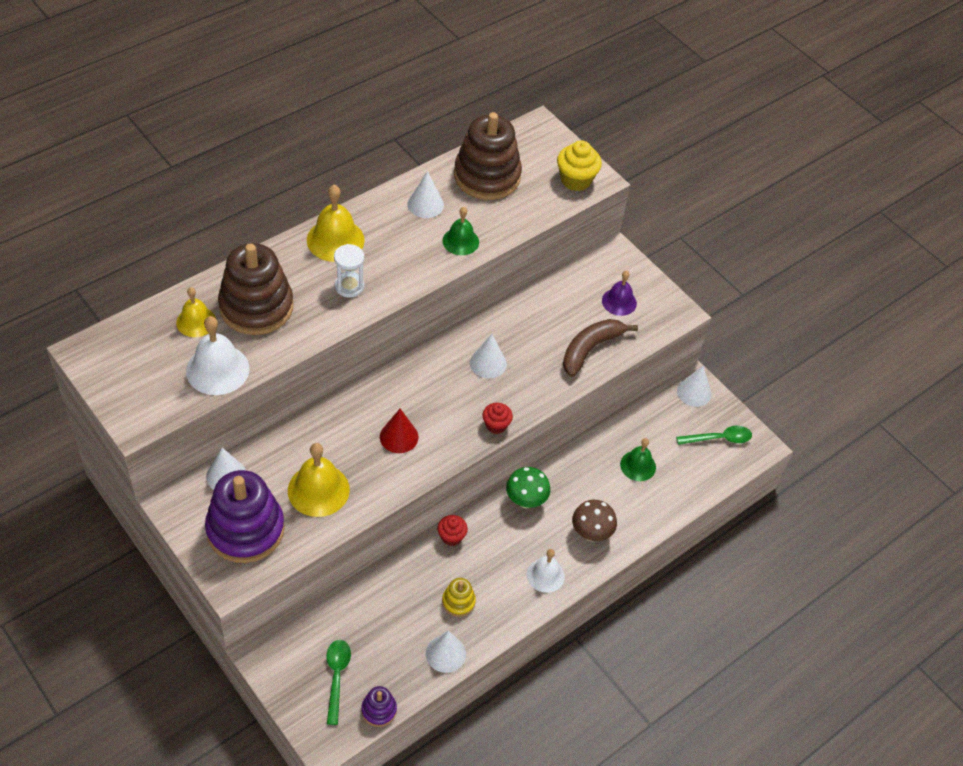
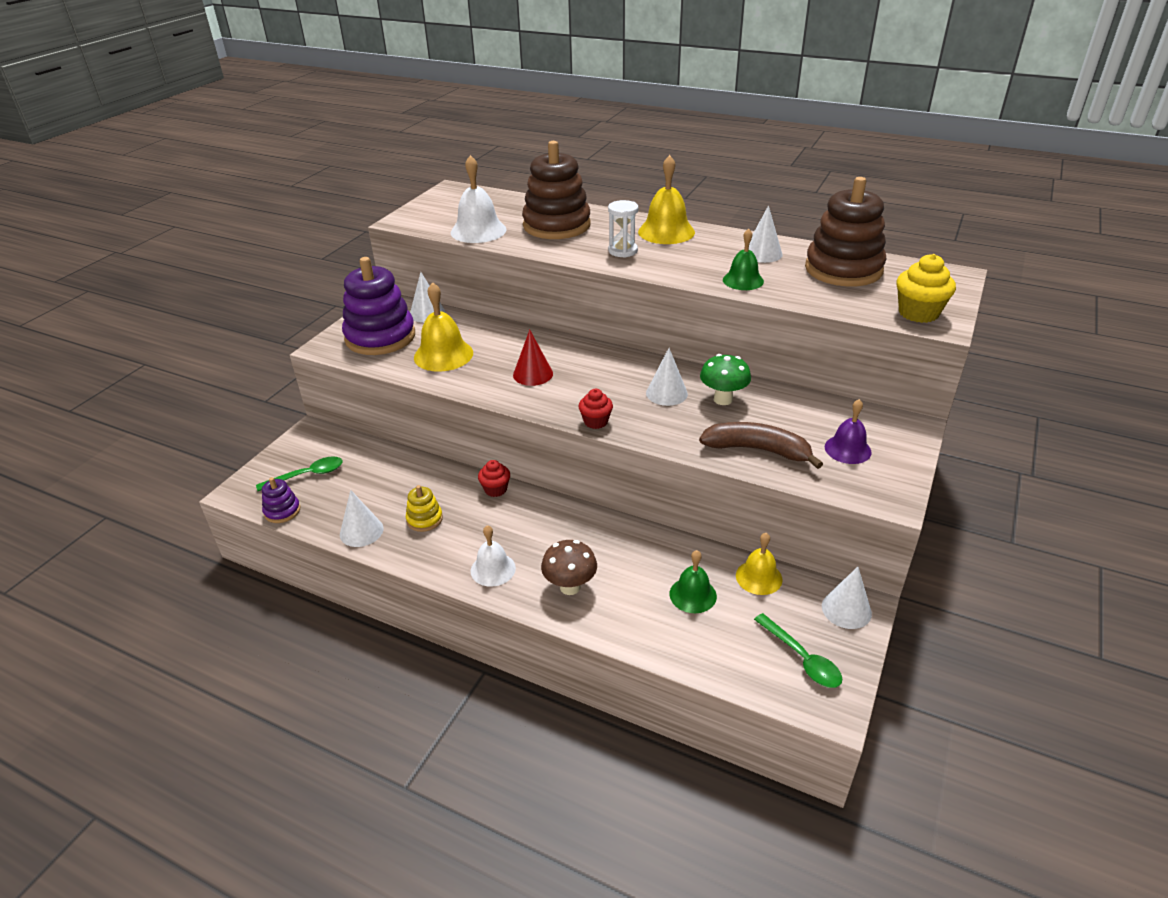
camera: 70 degrees right, 15 degrees down
yellow bell [176,287,216,337] -> yellow bell moved to [736,533,783,595]
green mushroom [506,467,550,508] -> green mushroom moved to [700,354,751,405]

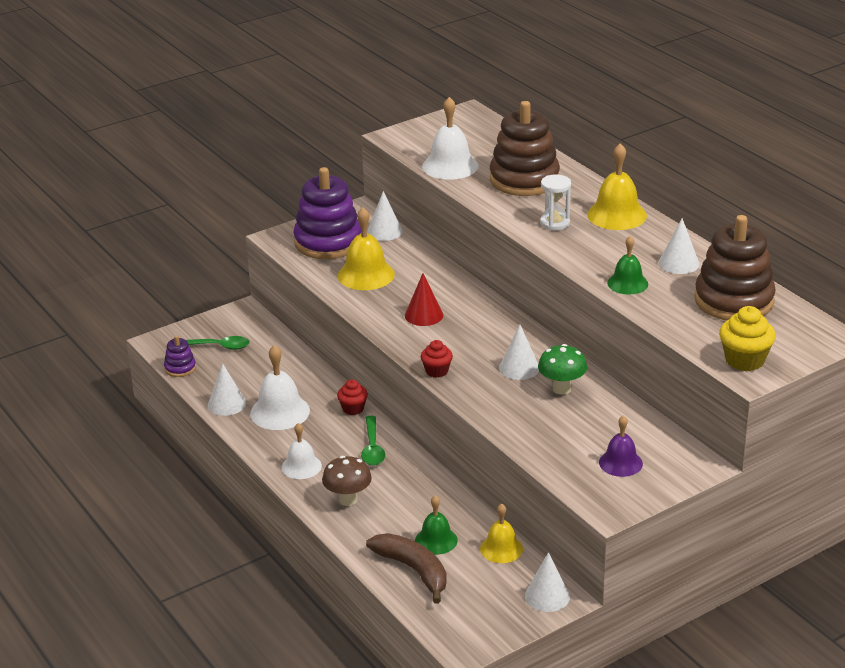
camera: 30 degrees right, 5 degrees down
yellow stacking toy [406,485,443,532] -> white bell [250,345,310,430]
brown banana [699,422,823,469] -> brown banana moved to [366,533,447,604]
green spoon [754,613,842,688] -> green spoon moved to [361,416,385,466]

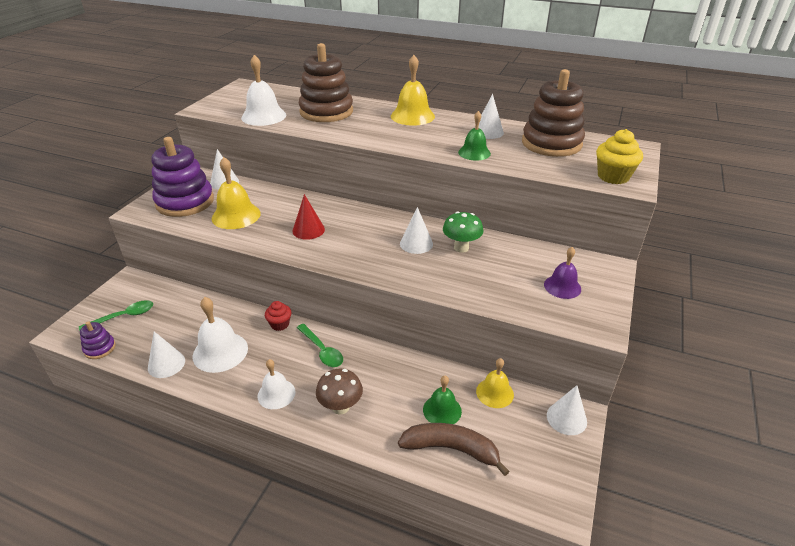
camera: 35 degrees left, 5 degrees up
red cupcake [421,340,453,378] -> none
white hourglass [540,175,571,230] -> none

